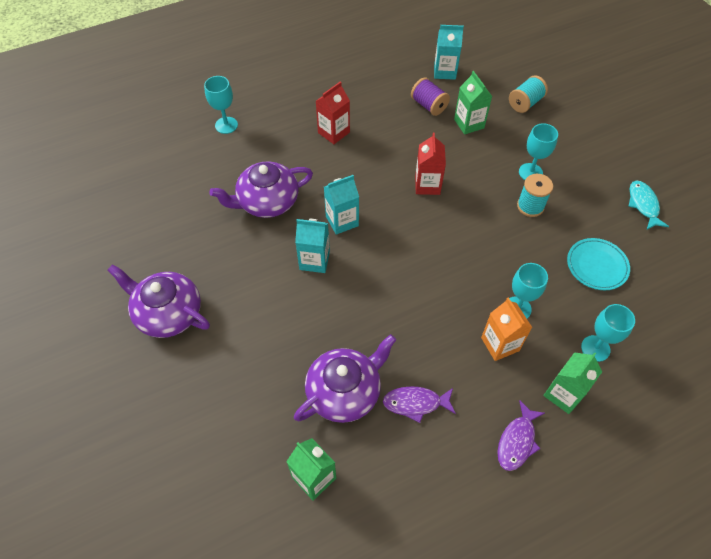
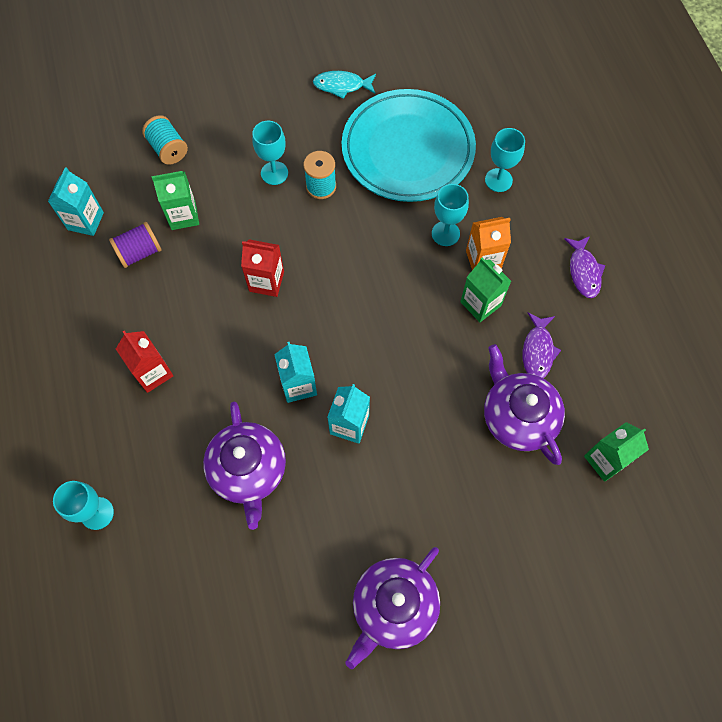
camera: 80 degrees left, 10 degrees up
purple fish [497,400,545,471] -> purple fish turned 45 degrees clockwise [564,236,605,298]
green carton [543,352,602,414] -> green carton moved to [460,257,511,322]
turquoise plate [567,238,630,290] -> turquoise plate [342,89,476,202], size x2.10

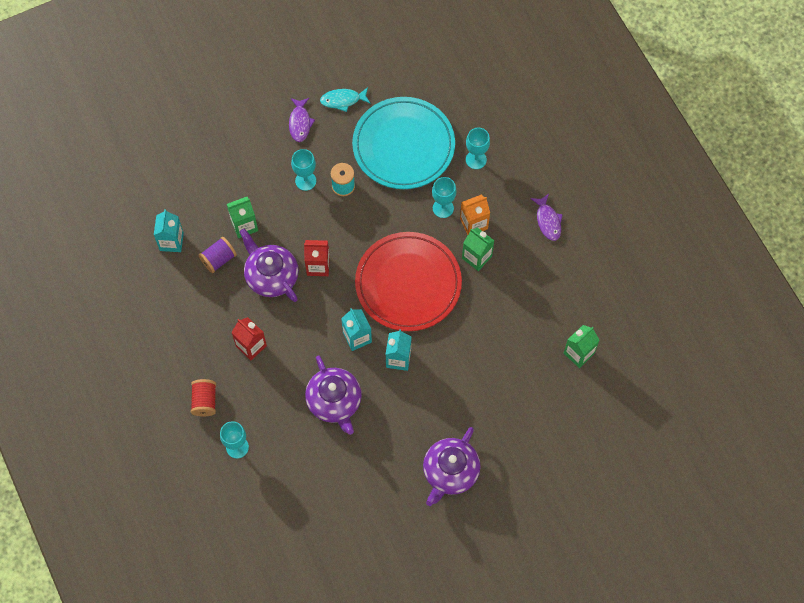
camera: 10 degrees left, 0 degrees up
turquoise spool [142,115,188,165] -> none
purple teapot [484,344,565,465] -> purple teapot moved to [240,229,299,302]
purple fish [523,312,561,378] -> purple fish moved to [289,98,315,142]
none -> red spool [191,379,216,416]
none -> red plate [355,232,462,331]

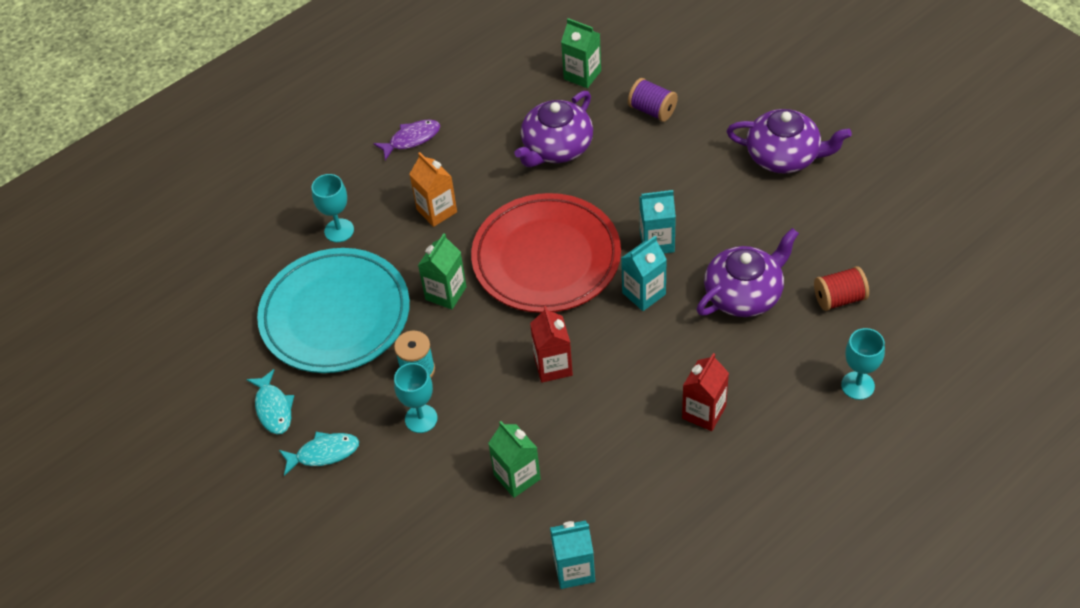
camera: 100 degrees left, 15 degrees down
red spool [191,379,216,416] -> red spool moved to [814,266,869,311]
purple spool [198,237,237,273] -> purple spool moved to [628,78,678,122]
purple teapot [240,229,299,302] -> purple teapot moved to [515,91,593,167]
purple fish [289,98,315,142] -> turquoise fish [279,432,359,476]
turquoise goblet [432,177,457,218] -> none
green carton [462,227,494,271] -> green carton moved to [418,233,466,309]

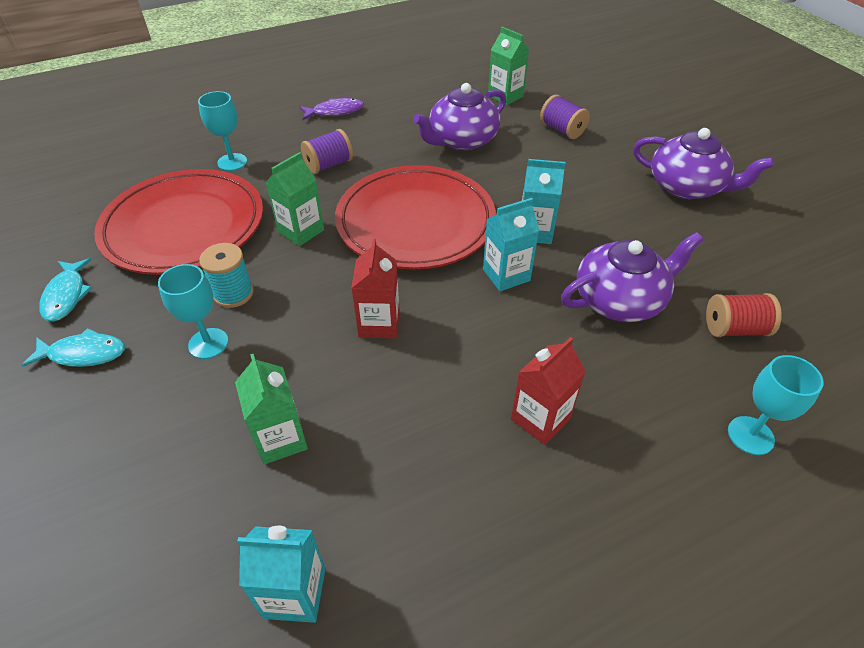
camera: 10 degrees right, 5 degrees down
turquoise plate [257,248,410,373] -> red plate [94,169,263,275]
orange carton [409,152,457,227] -> purple spool [301,129,353,174]

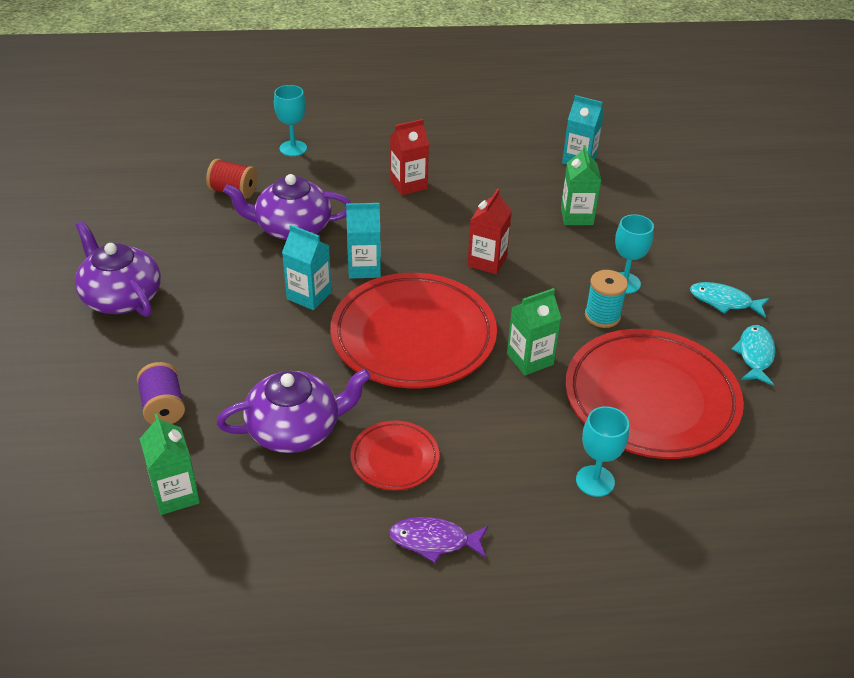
camera: 160 degrees left, 5 degrees down
purple spool [301,129,353,174] -> none
none -> red plate [350,421,440,490]

